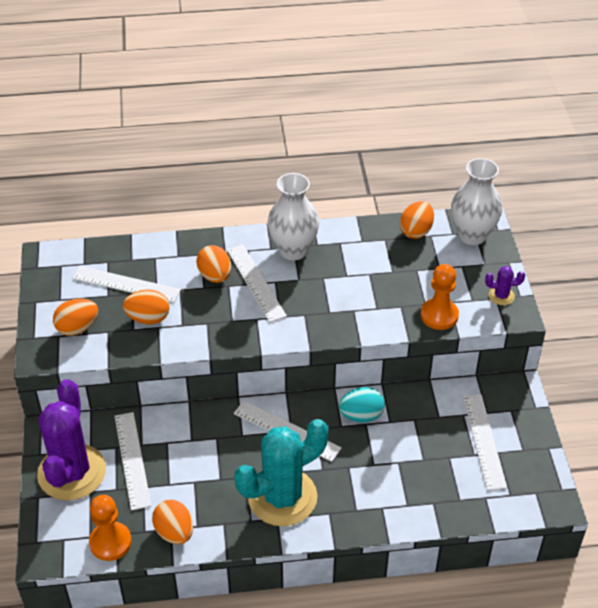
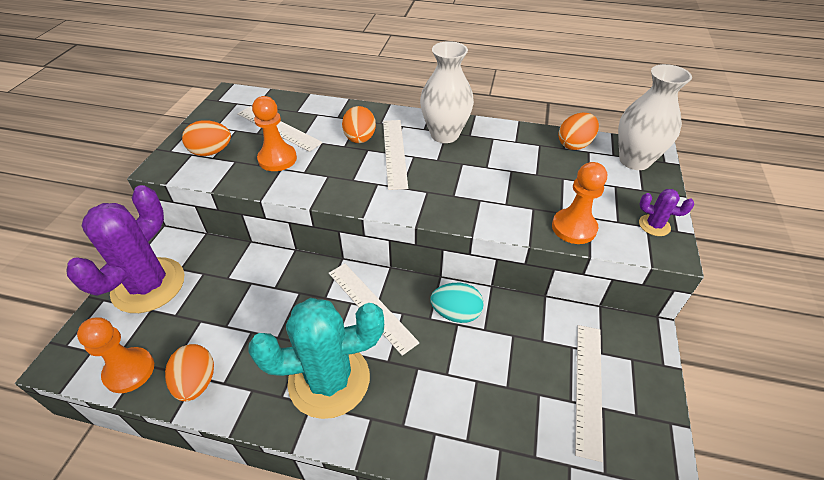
camera: 20 degrees right, 0 degrees up
white ruler [115,412,151,511] -> none
orange egg [123,289,170,324] -> orange pawn [252,96,297,171]

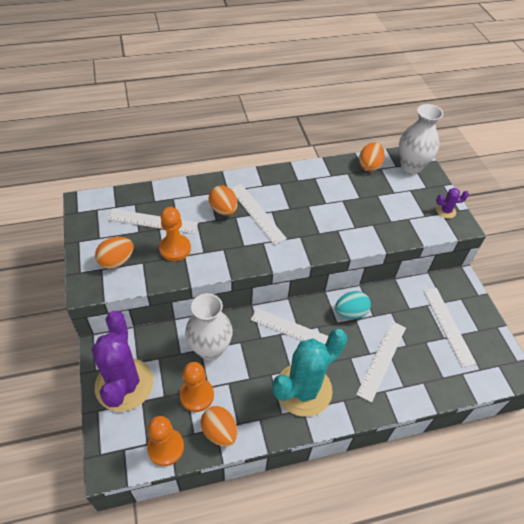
camera: 30 degrees left, 5 degrees up
white vase [420,41,474,143] -> white vase moved to [185,293,233,360]
orange pawn [552,162,607,244] -> orange pawn moved to [180,362,214,412]
none -> white ruler [356,321,406,403]

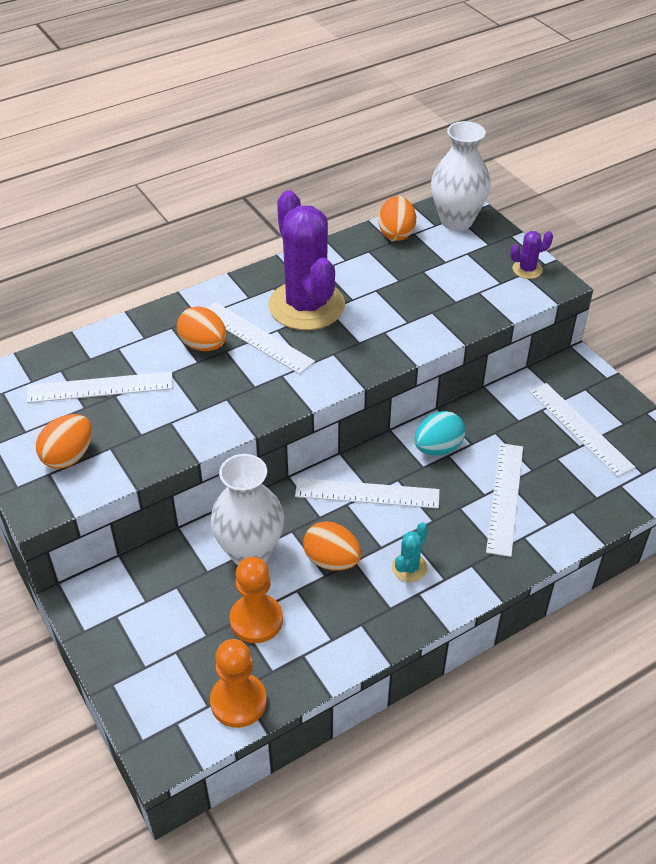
camera: 15 degrees left, 5 degrees down
purple cactus [92,311,153,412] -> purple cactus moved to [268,190,345,330]
orange pawn [159,207,191,261] -> none
orange egg [201,406,238,446] -> orange egg moved to [303,521,361,571]
turquoise cactus [273,329,348,417] -> turquoise cactus [392,522,428,582], size x0.41

